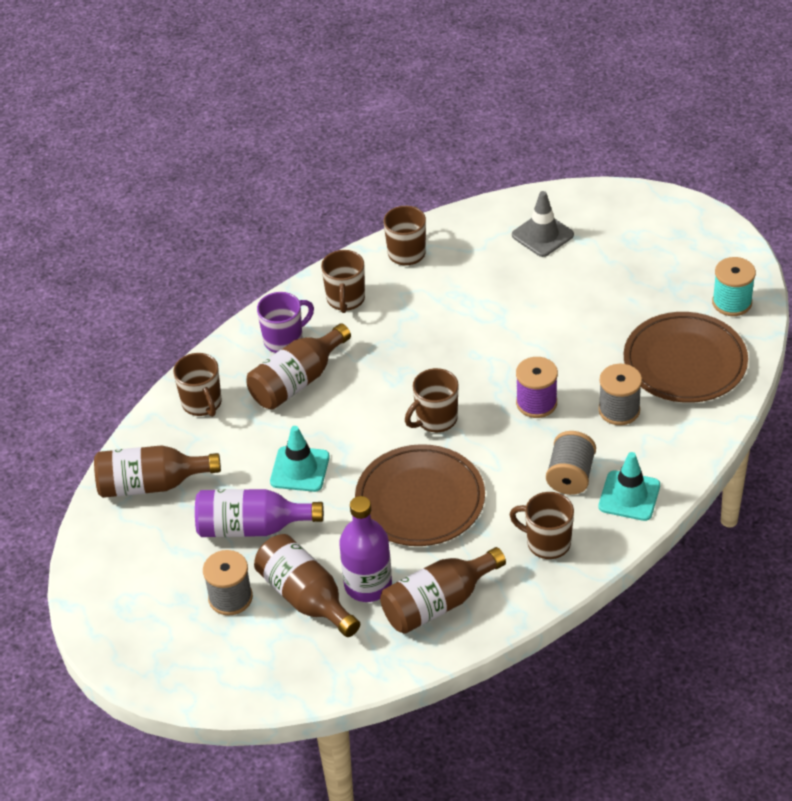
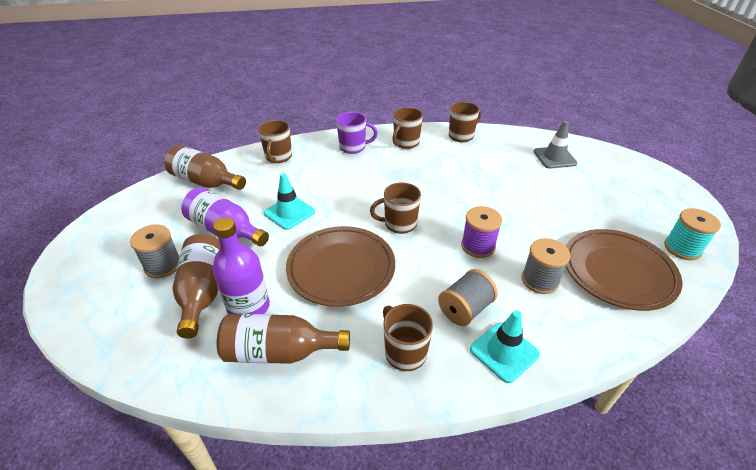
camera: 30 degrees right, 5 degrees down
brown bottle [246,324,351,410] -> none

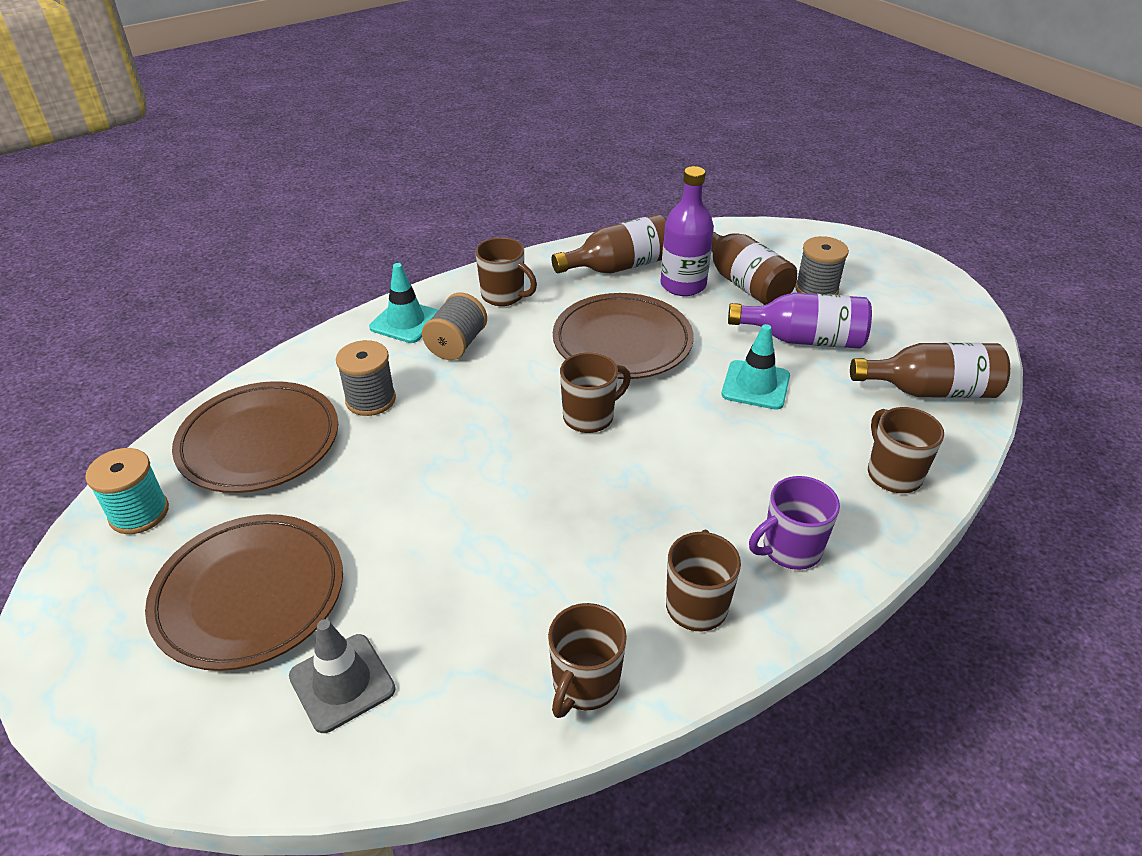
camera: 155 degrees right, 0 degrees up
purple spool [461,206,502,258] -> none
none -> brown plate [145,514,343,671]

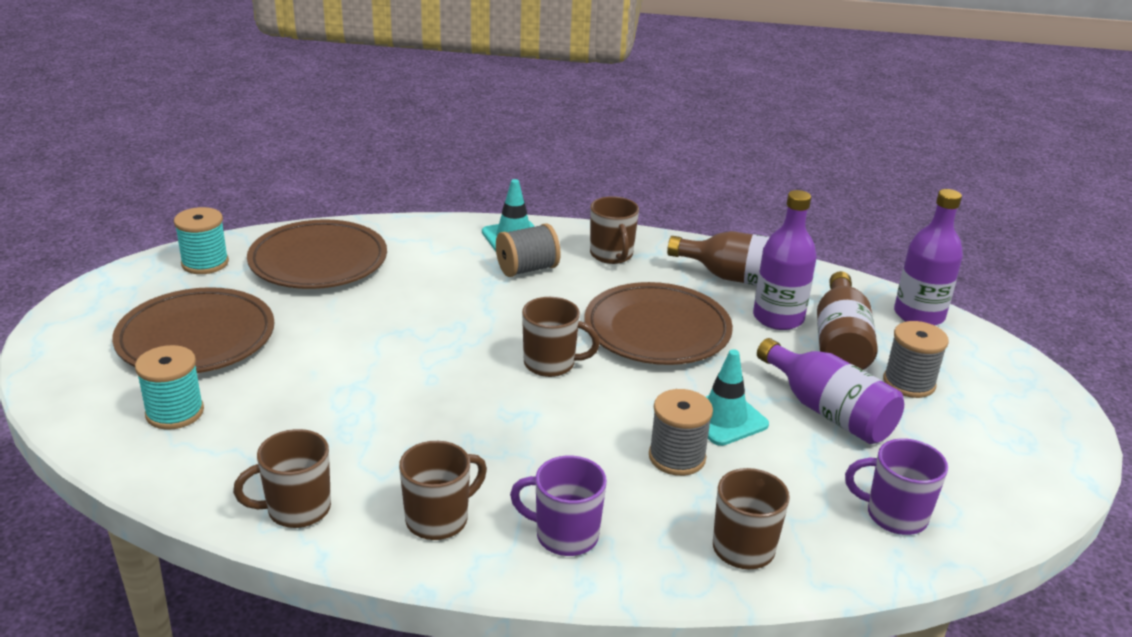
camera: 40 degrees right, 10 degrees down
grey traffic cone [289,619,396,733] -> turquoise spool [135,345,204,430]
grey spool [336,340,396,416] -> grey spool moved to [649,389,713,476]
brown bottle [850,343,1010,398] -> purple mug [845,438,948,535]
none -> purple bottle [894,189,963,326]

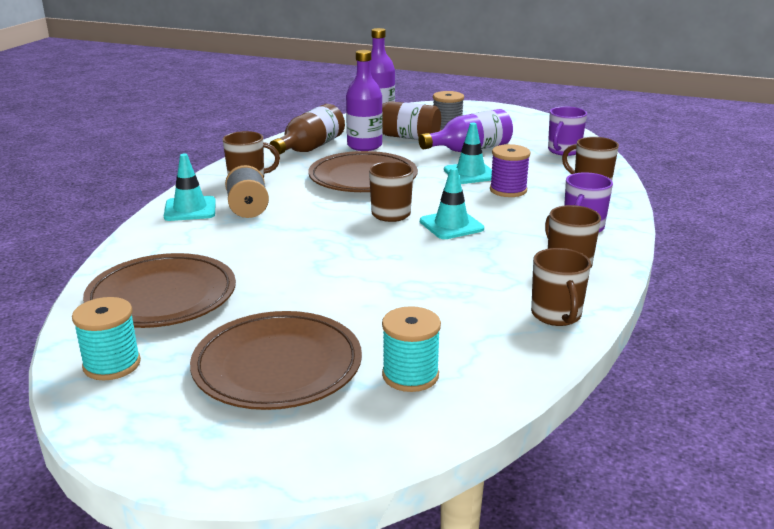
camera: 75 degrees left, 5 degrees down
grey spool [649,389,713,476] -> purple spool [490,144,531,197]
none -> turquoise traffic cone [420,167,484,239]

